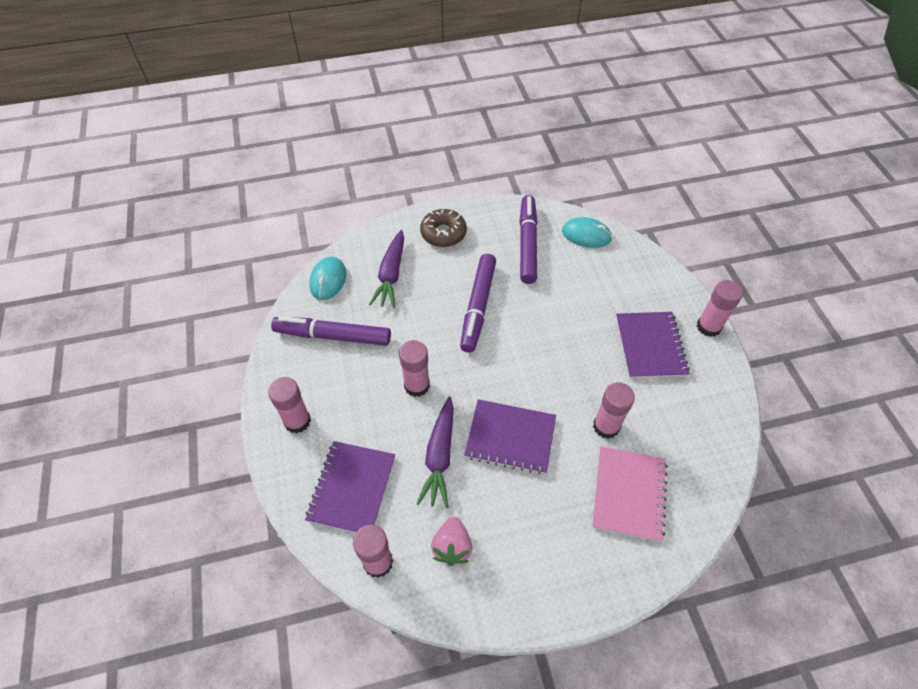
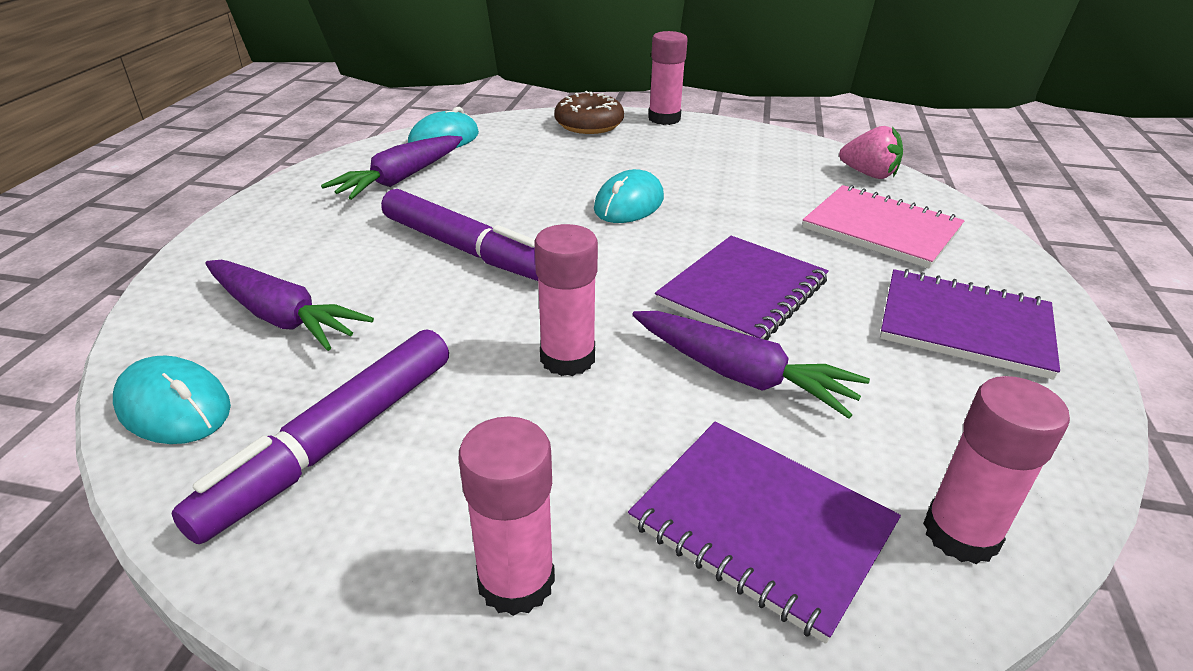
camera: 65 degrees left, 20 degrees down
brown donut [420,209,467,247] -> brown donut moved to [554,91,624,134]
pink strawberry [431,517,472,566] -> pink strawberry moved to [839,126,903,179]
purple marker [519,195,538,284] -> purple carrot [321,135,463,200]
pink glue stick [593,382,635,439] -> none
purple notebook [616,312,690,378] -> purple notebook moved to [880,269,1060,380]
none -> turquoise mouse [594,169,664,223]

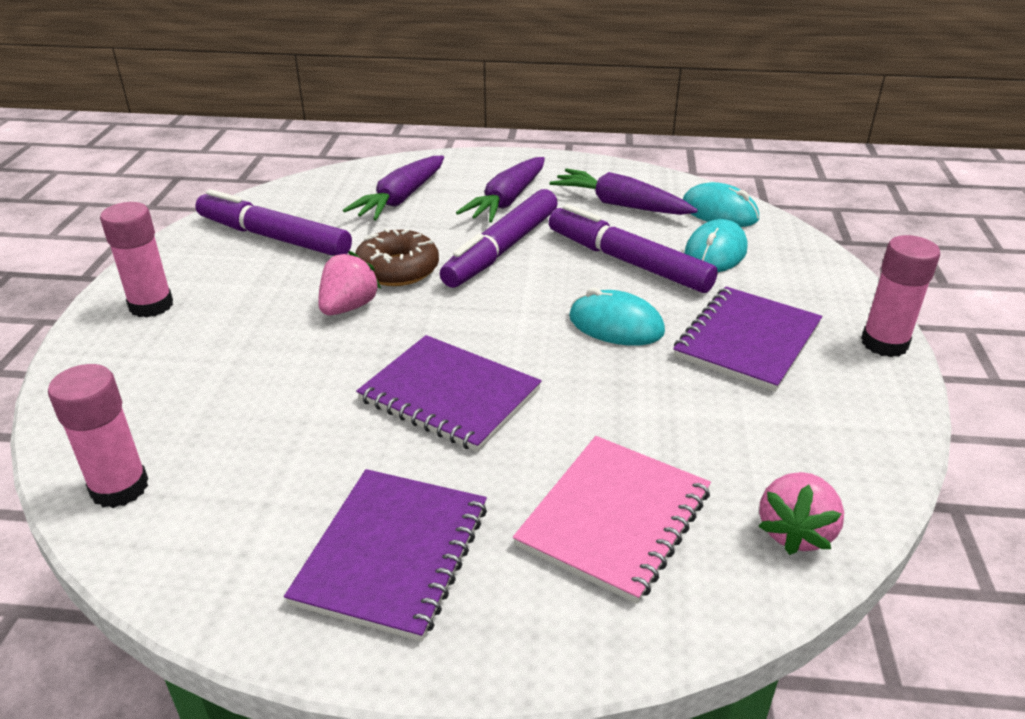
camera: 85 degrees right, 0 degrees up
turquoise mouse [113,356,231,444] -> turquoise mouse moved to [684,219,747,272]
pink glue stick [535,224,598,376] -> pink strawberry [318,251,381,315]
brown donut [554,91,624,134] -> brown donut moved to [355,228,439,286]
purple notebook [628,421,901,644] -> purple notebook moved to [673,287,822,392]
purple carrot [632,311,870,419] -> purple carrot moved to [456,157,545,223]
none -> purple marker [549,204,718,293]

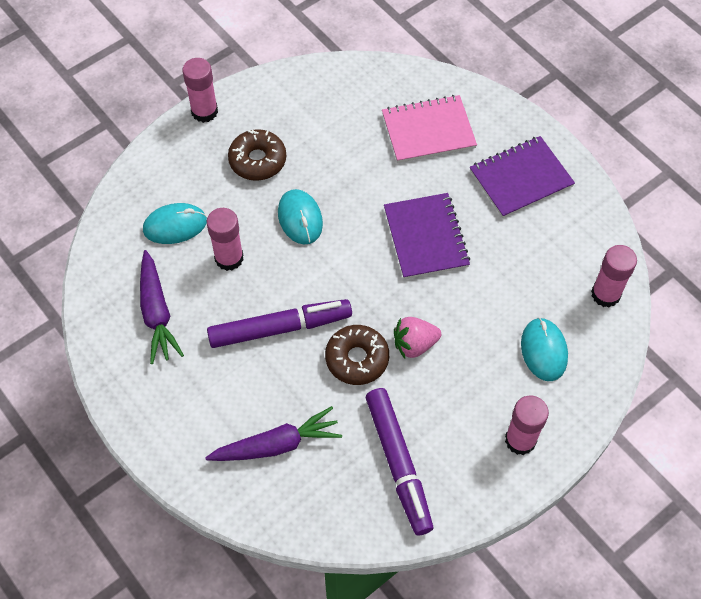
camera: 135 degrees left, 25 degrees up
purple carrot [456,157,545,223] -> none
purple marker [549,204,718,293] -> pink glue stick [207,208,243,271]
purple notebook [673,287,822,392] -> brown donut [228,129,286,181]
turquoise mouse [683,182,759,227] -> turquoise mouse moved to [521,317,568,381]
pink strawberry [758,472,844,555] -> none

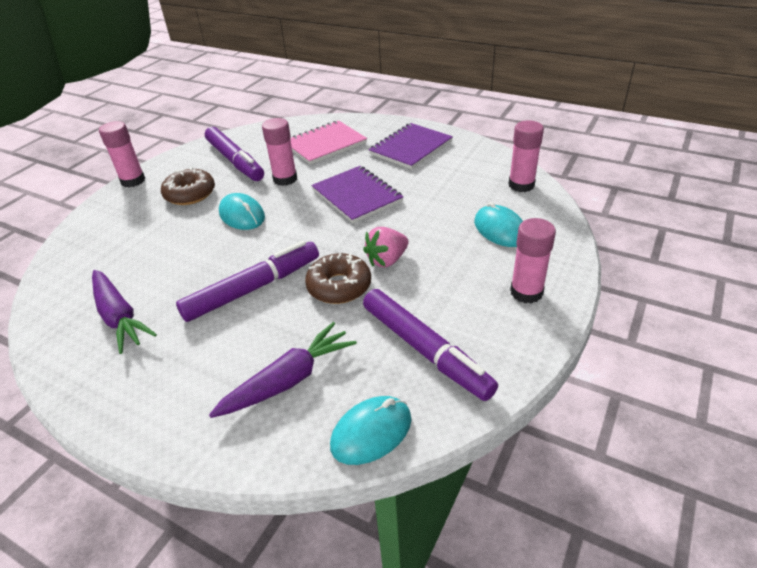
camera: 20 degrees left, 20 degrees down
turquoise mouse [143,203,207,244] -> turquoise mouse moved to [330,396,412,465]
pink glue stick [207,208,243,271] -> pink glue stick moved to [262,118,297,186]
none -> purple marker [205,127,264,181]

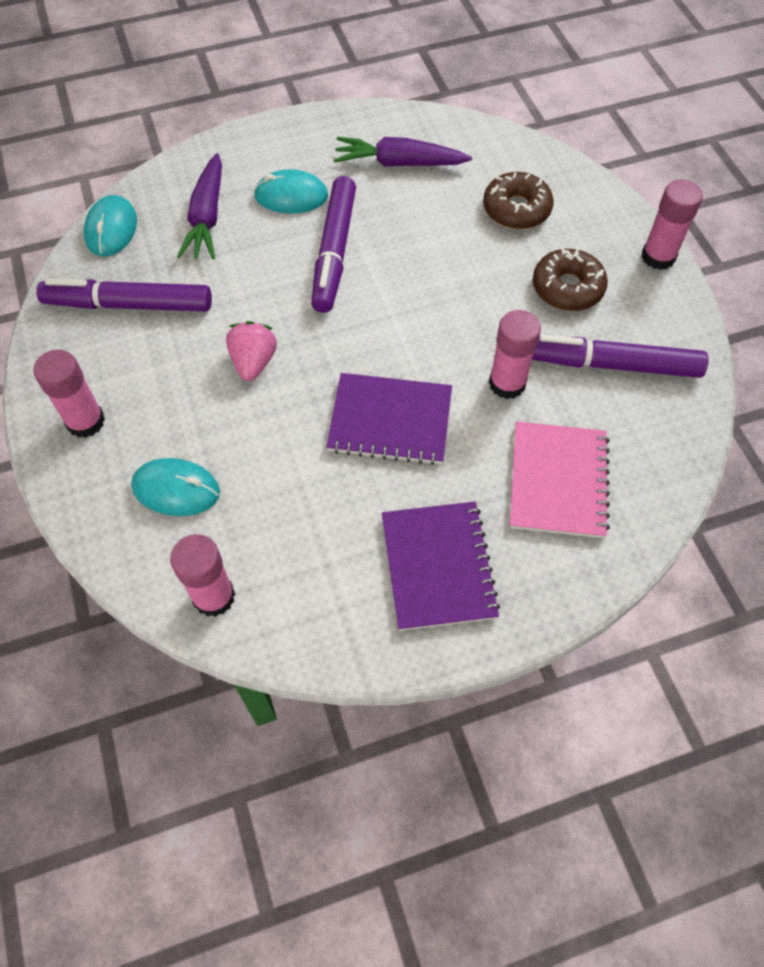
camera: 130 degrees right, 20 degrees up
turquoise mouse [219,193,265,230] -> turquoise mouse moved to [254,169,328,214]
brown donut [305,253,371,304] -> brown donut moved to [483,172,554,229]

